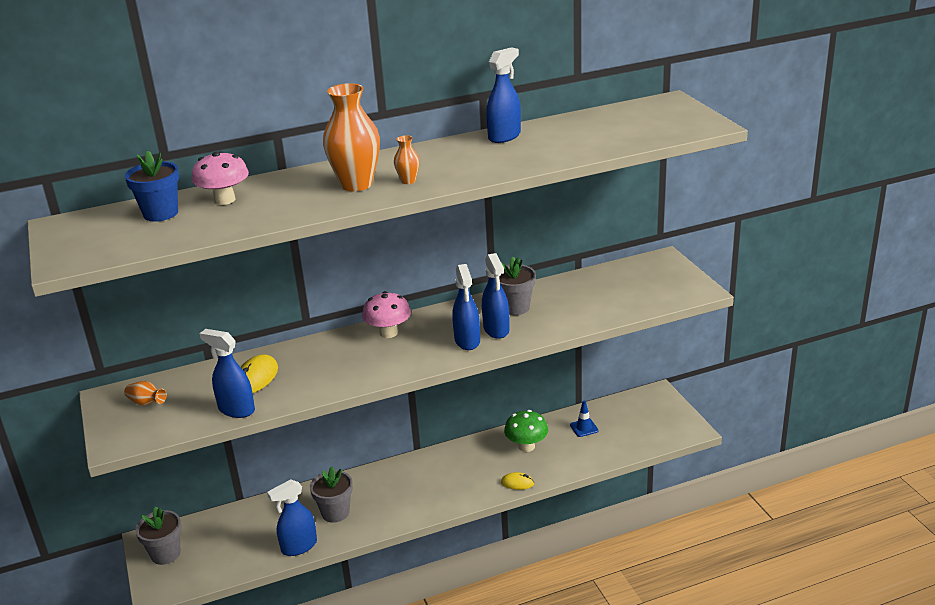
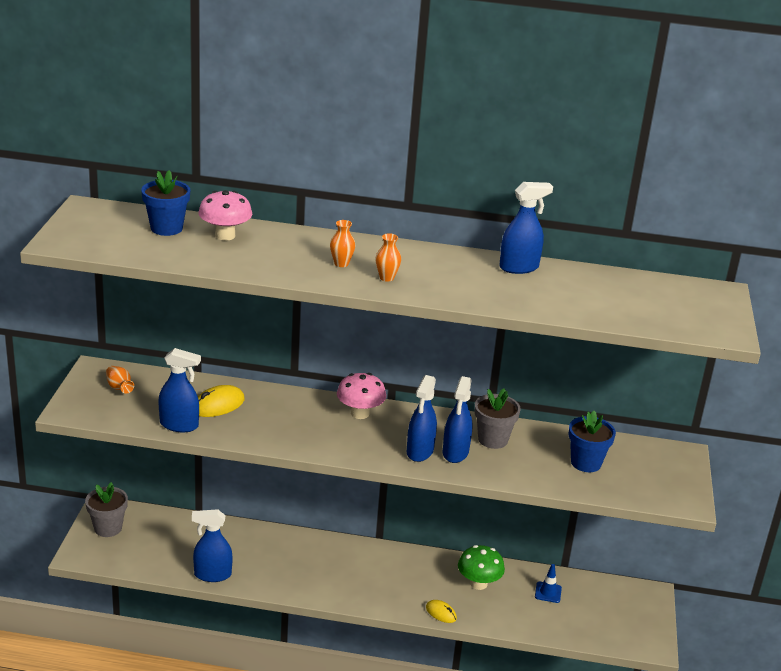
camera: 25 degrees right, 0 degrees up
blue spray bottle [199,329,255,418] -> blue spray bottle turned 135 degrees clockwise [158,348,201,432]
grey flower pot [310,466,353,523] -> none
orange vase [323,83,380,191] -> orange vase [330,220,355,267], size x0.46
none -> blue flower pot [568,411,616,472]

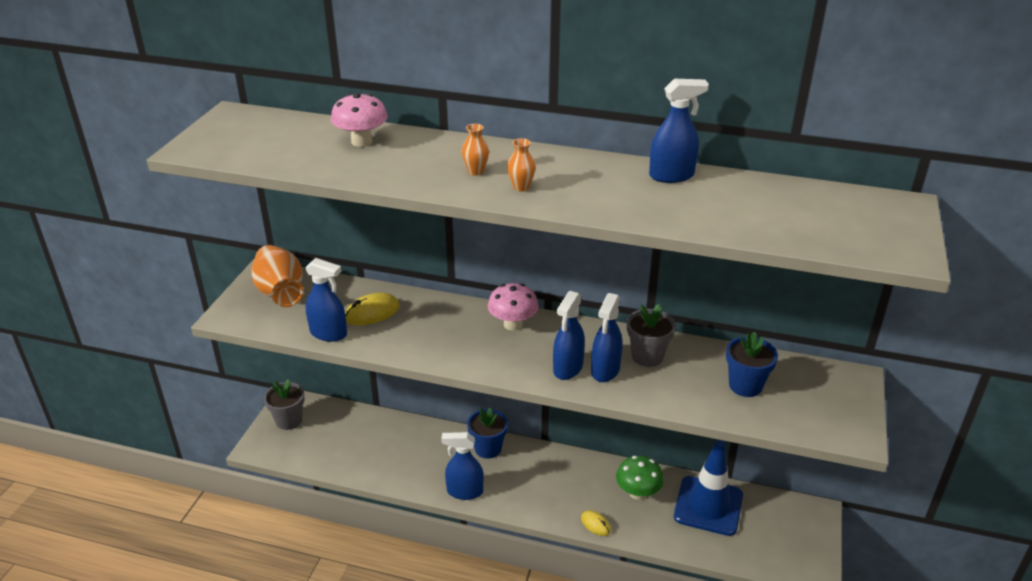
camera: 10 degrees right, 5 degrees up
orange vase [106,366,134,393] -> orange vase [252,245,304,307], size x2.17
blue flower pot [141,170,190,236] -> blue flower pot moved to [467,407,508,459]
blue spray bottle [192,509,233,582] -> blue spray bottle moved to [441,432,484,500]
blue traffic cone [535,564,562,603] -> blue traffic cone [674,440,743,536], size x2.42

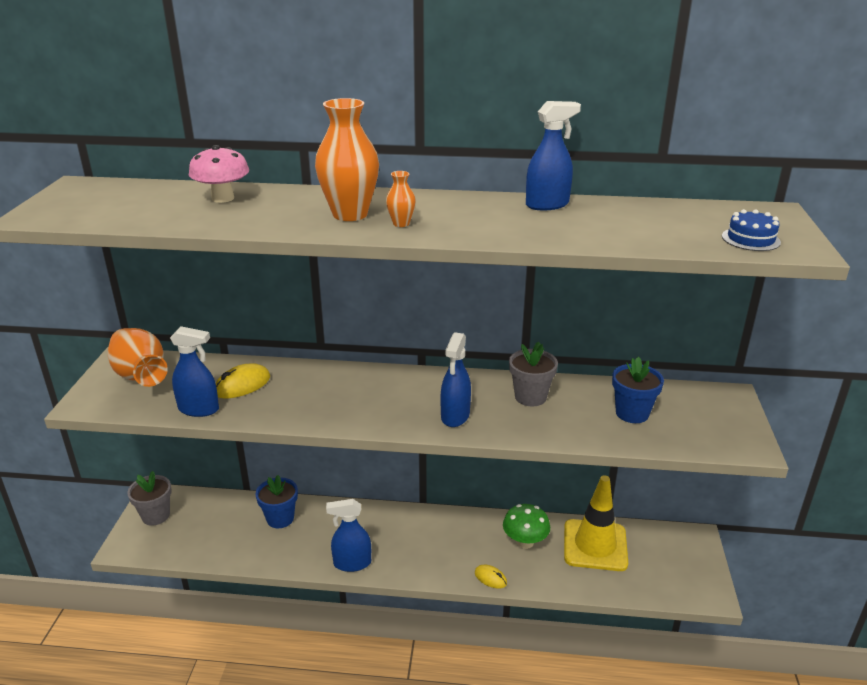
camera: 10 degrees left, 5 degrees down
orange vase [461,124,489,176] -> orange vase [315,98,379,221], size x2.17
blue flower pot [467,407,508,459] -> blue flower pot moved to [256,475,298,528]
pink mushroom [488,283,539,331] -> none
blue spray bottle [591,293,623,382] -> none
blue traffic cone [674,440,743,536] -> yellow traffic cone [564,475,628,571]
none -> blue cake [722,209,781,251]

